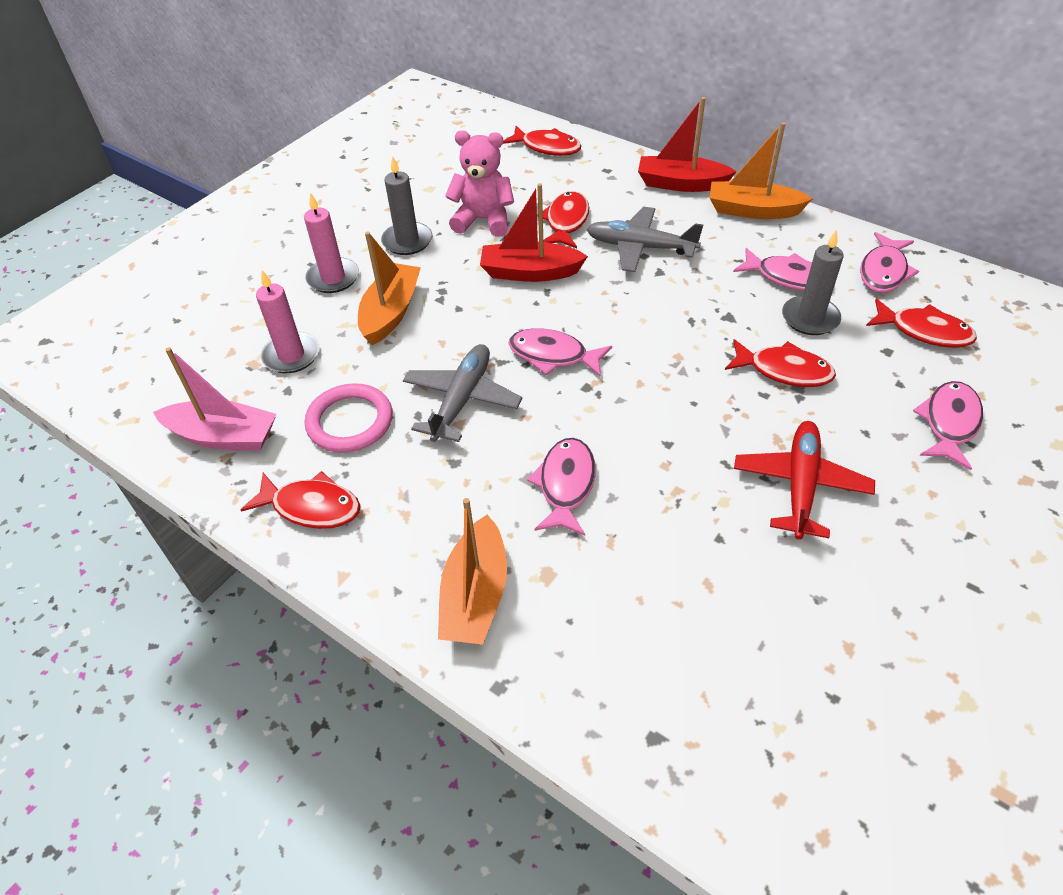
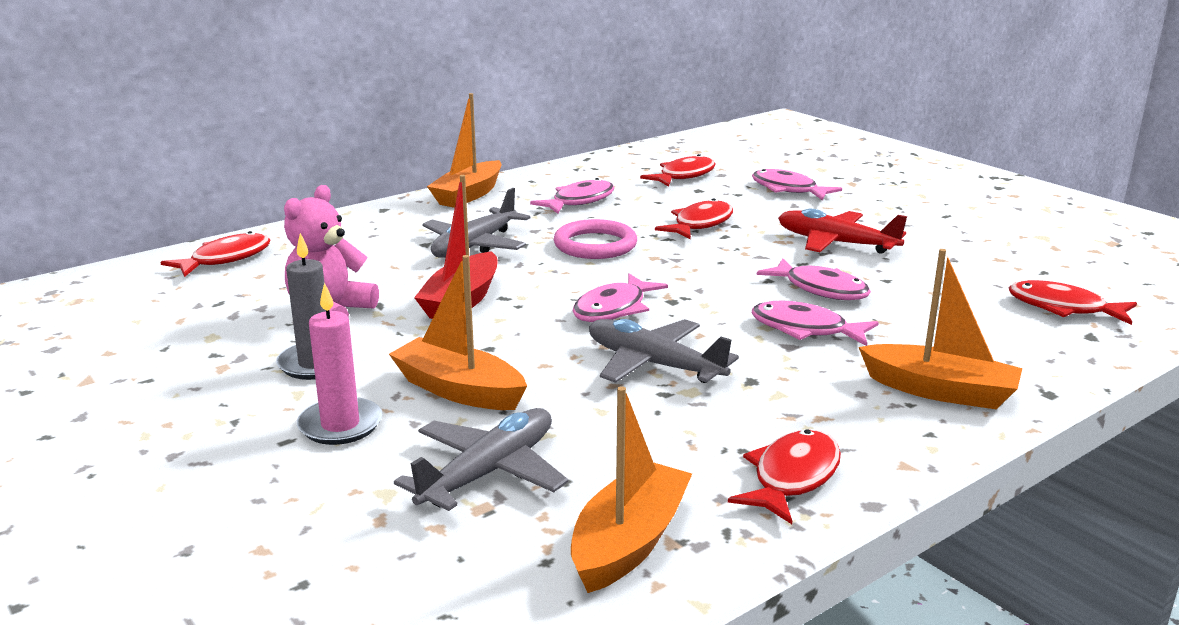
camera: 75 degrees left, 25 degrees down
pink boat [153,347,277,451] -> orange boat [571,386,692,593]
pink candle [256,270,319,373] -> grey plane [394,408,568,511]
pink ring [305,383,393,453] -> pink ring moved to [554,219,637,259]
red fish [537,191,589,248] -> red fish moved to [1009,280,1137,325]
red boat [638,97,737,192] -> none
grey candle [782,230,844,335] -> none
pink fish [860,232,919,293] -> pink fish moved to [757,259,871,300]

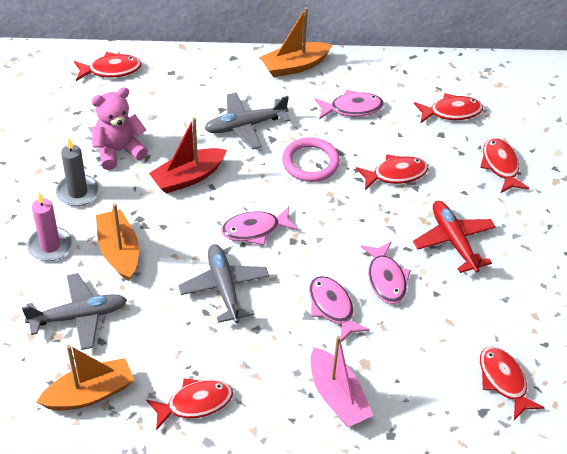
camera: 35 degrees right, 25 degrees up
pink fish [752,169,842,200] -> red fish [480,138,529,193]
orange boat [859,249,1022,409] -> pink boat [311,336,373,427]

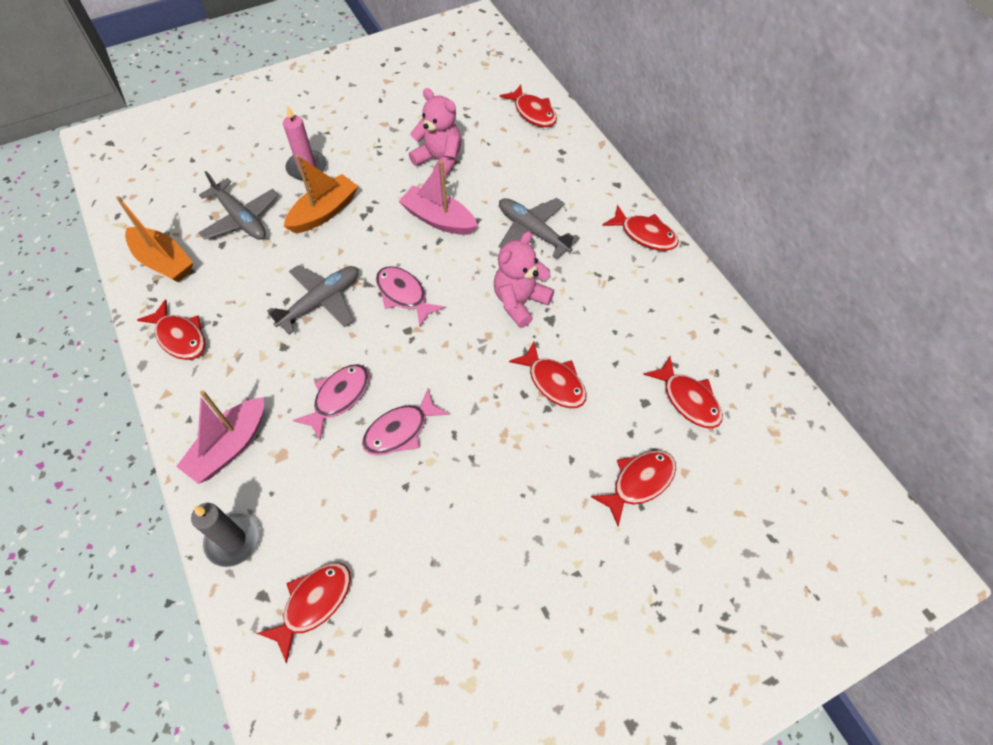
camera: 65 degrees right, 10 degrees up
grey candle [56,138,99,206] -> grey candle moved to [191,503,260,567]
red boat [149,117,227,194] -> pink boat [399,160,478,235]
orange boat [260,7,332,77] -> red fish [602,205,679,251]
pink ring [282,137,340,182] -> pink teddy bear [494,231,554,328]
pink fish [314,89,384,119] -> none
red plane [413,201,496,273] -> none

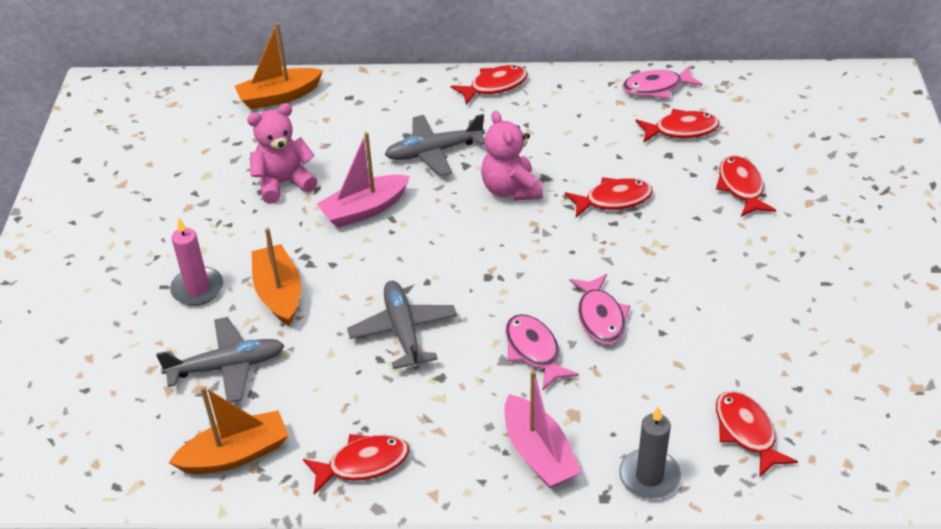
camera: 60 degrees left, 15 degrees down
pink fish [376,266,445,326] -> pink fish moved to [622,65,703,99]
red fish [500,85,557,127] -> orange boat [235,22,323,110]

